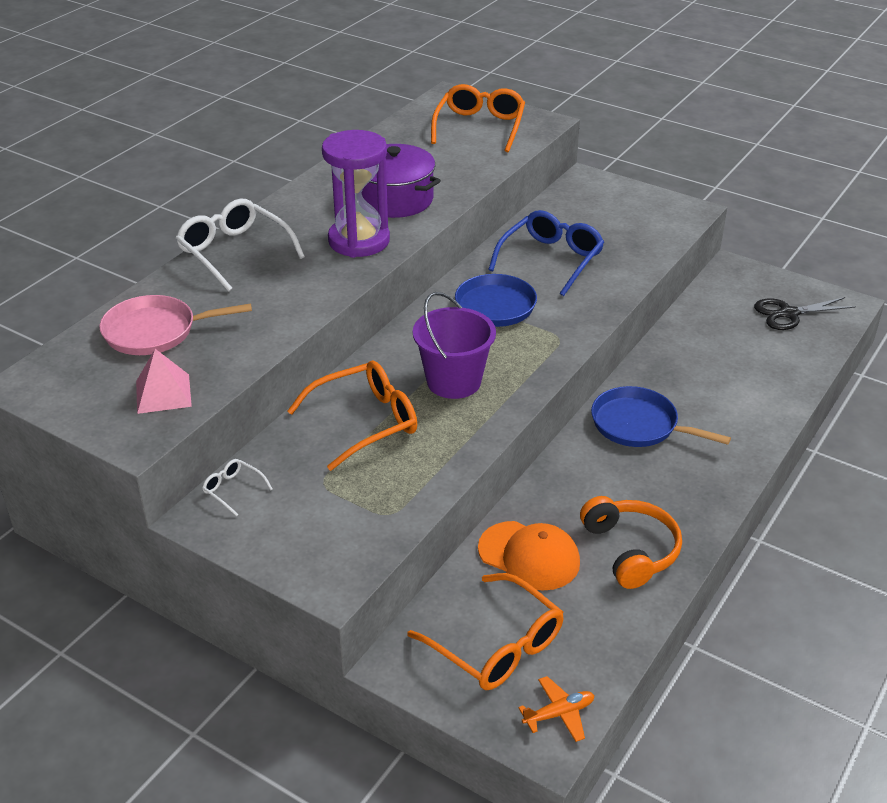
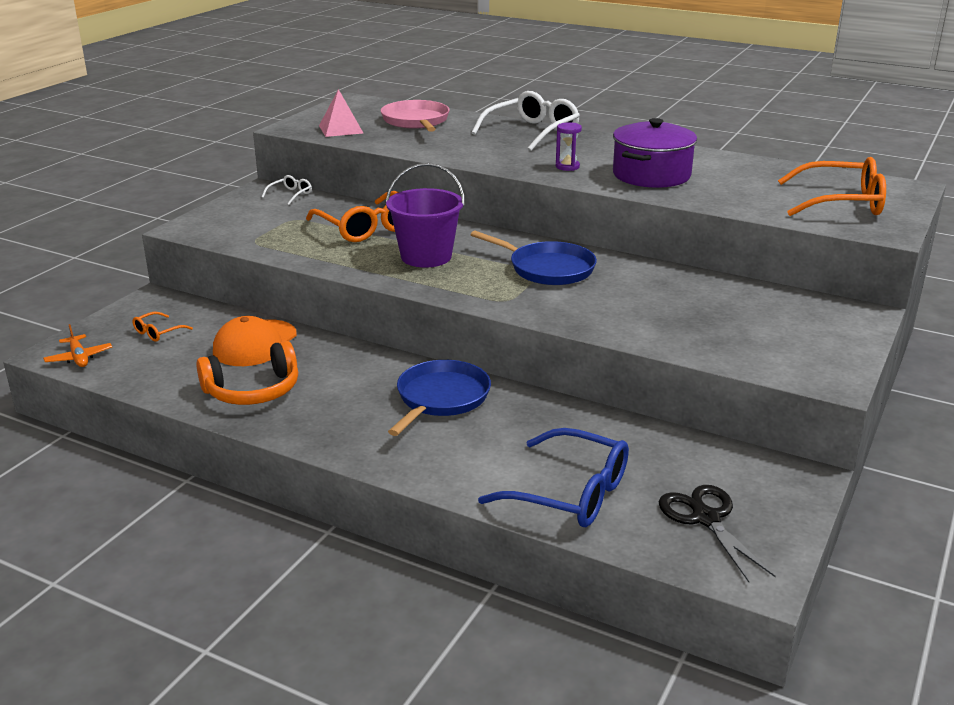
camera: 85 degrees right, 10 degrees down
purple hourglass [322,130,390,258] -> purple hourglass [556,122,582,171], size x0.42
orange glasses [407,573,564,690] -> orange glasses [133,312,193,342], size x0.46
blue glasses [488,210,604,296] -> blue glasses moved to [478,428,629,527]

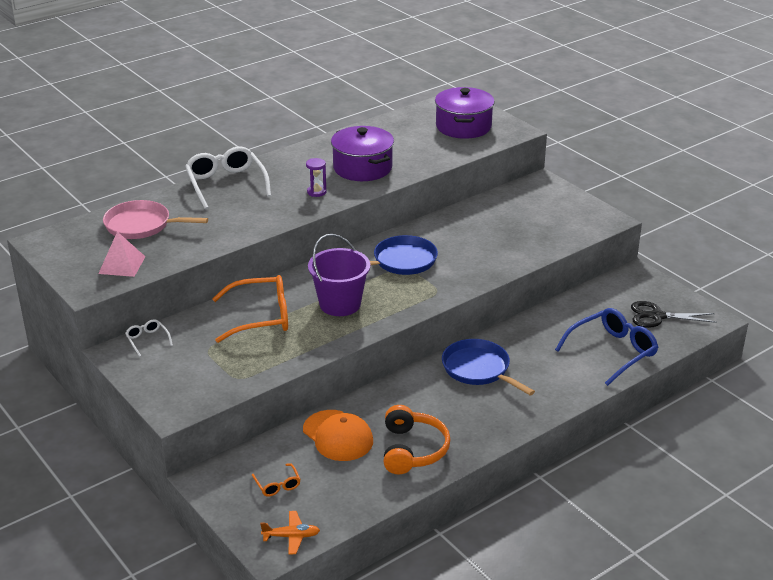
camera: 65 degrees left, 5 degrees up
orange glasses [778,157,886,216] -> purple pot [435,87,495,139]

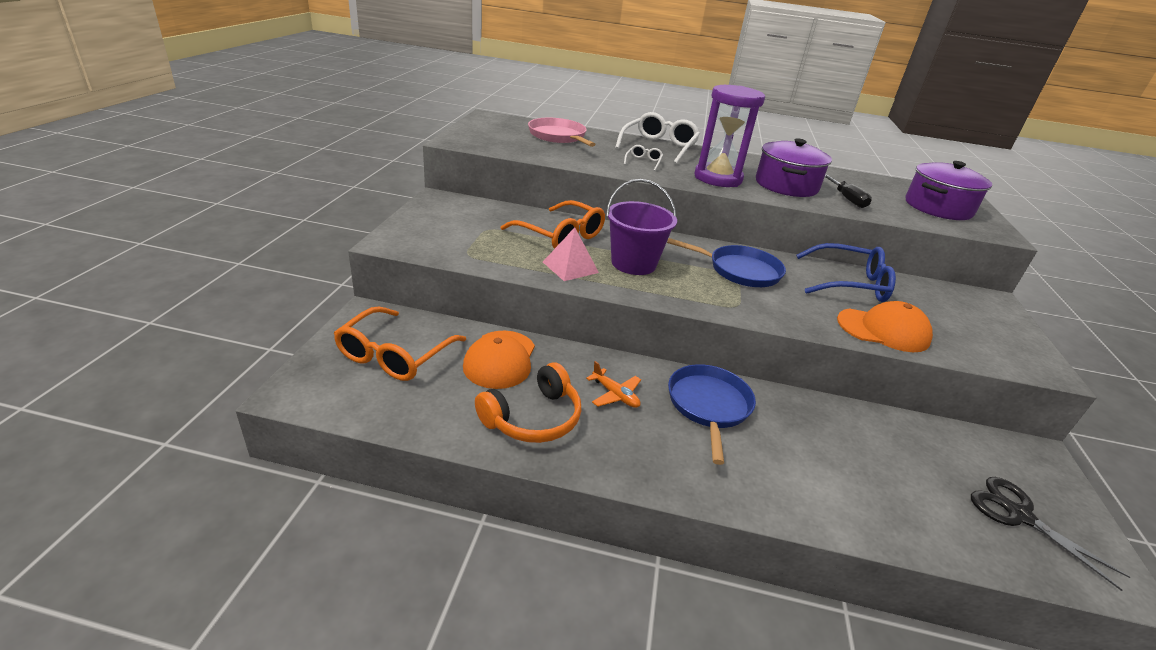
camera: 45 degrees right, 0 degrees up
pink pyramid [98,232,146,277] -> pink pyramid moved to [543,227,599,281]
white glasses [125,319,173,357] -> white glasses moved to [624,145,663,171]
orange glasses [252,463,301,496] -> orange glasses [334,306,466,381], size x2.15
orange plane [260,511,320,555] -> orange plane moved to [586,361,641,408]
purple hourglass [306,158,327,197] -> purple hourglass [694,85,765,187], size x2.40
blue glasses [555,308,658,386] -> blue glasses moved to [796,243,896,302]
none -> black screwdriver [825,174,872,208]
none -> orange cap [837,301,933,352]

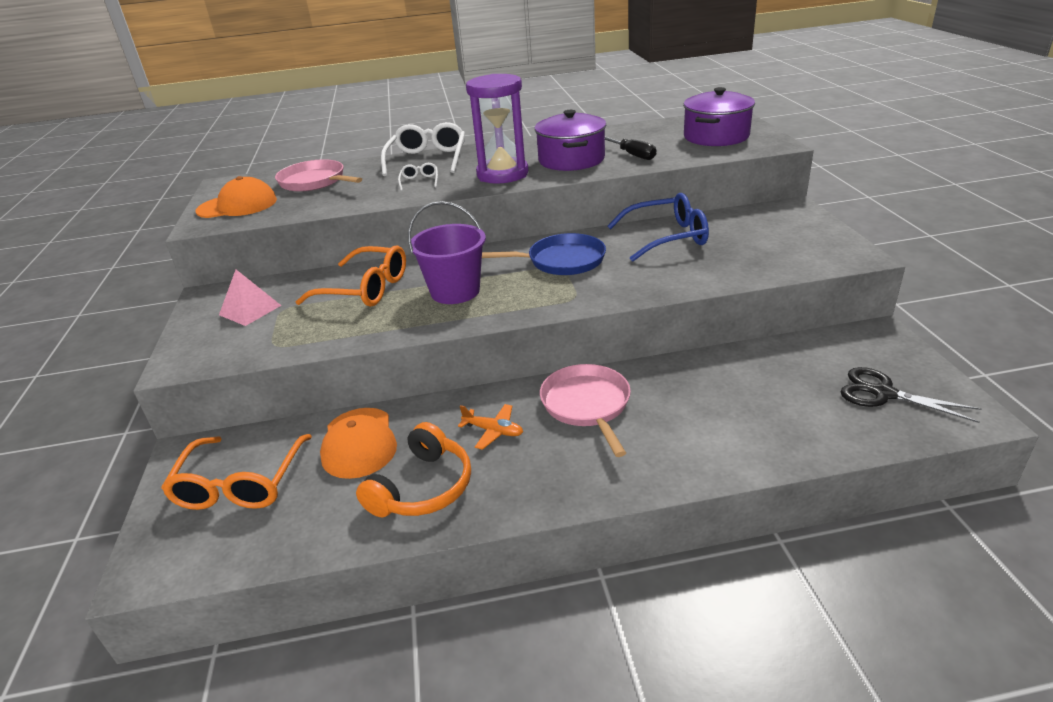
camera: 15 degrees left, 0 degrees up
pink pyramid [543,227,599,281] -> pink pyramid moved to [219,270,282,326]
blue pan [668,364,756,465] -> pink pan [540,364,631,457]
orange cap [837,301,933,352] -> orange cap moved to [196,176,277,218]

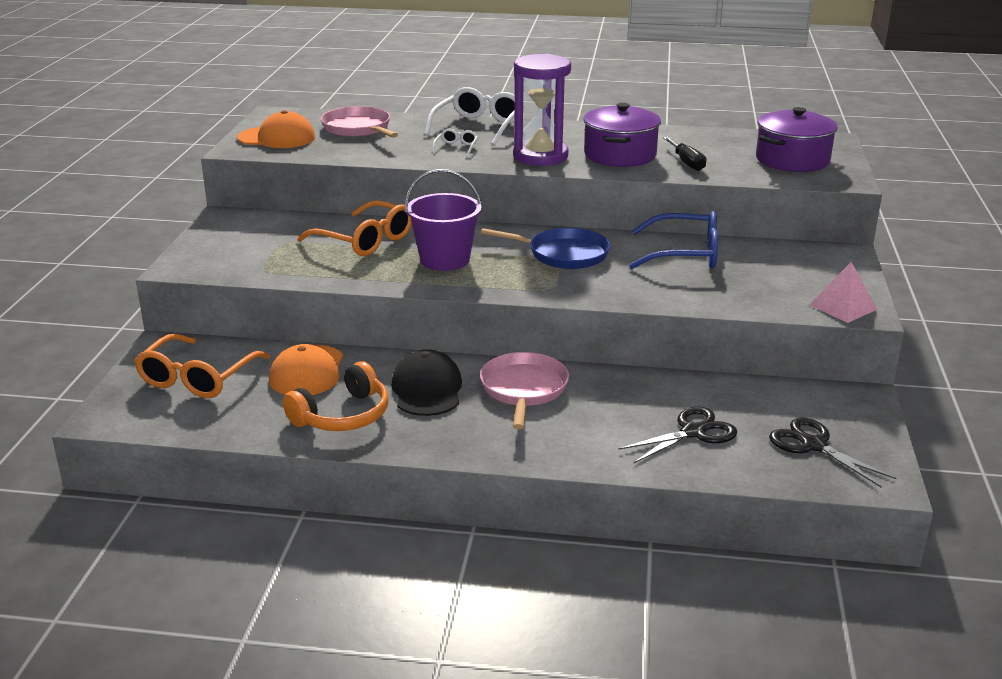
camera: 15 degrees right, 5 degrees down
pink pyramid [219,270,282,326] -> pink pyramid moved to [810,262,878,323]
orange plane [458,404,523,450] -> black cap [391,349,462,416]
none -> black scissors [618,406,737,463]

